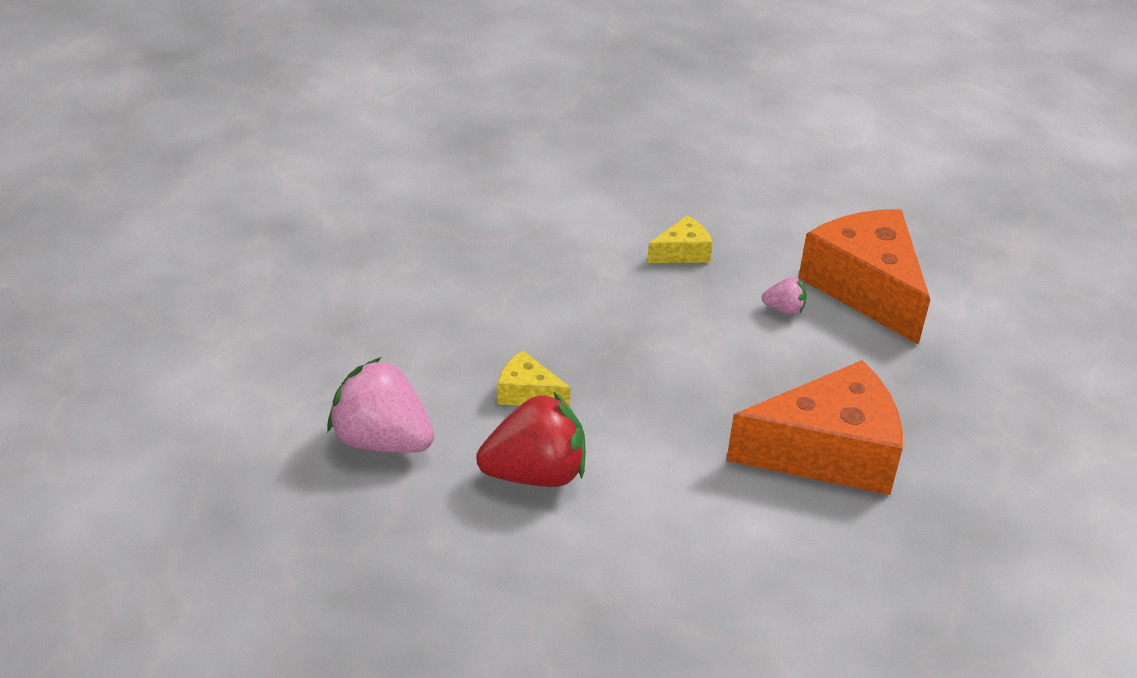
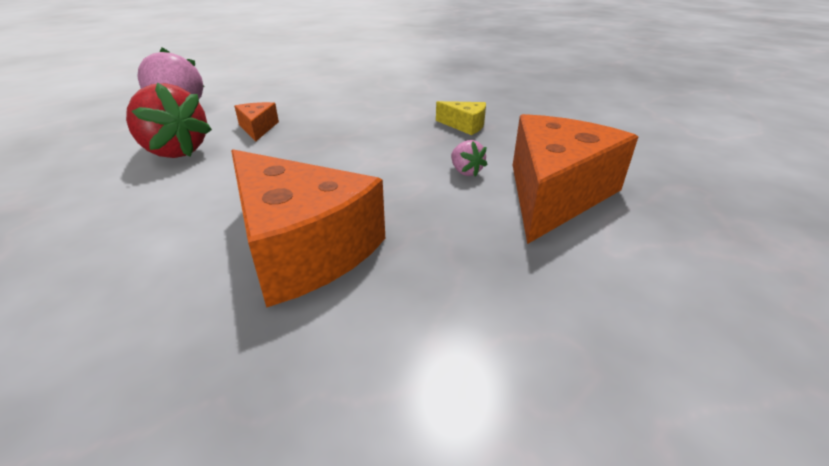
camera: 55 degrees right, 5 degrees down
yellow cheese [498,351,571,406] -> orange cheese [234,102,279,141]

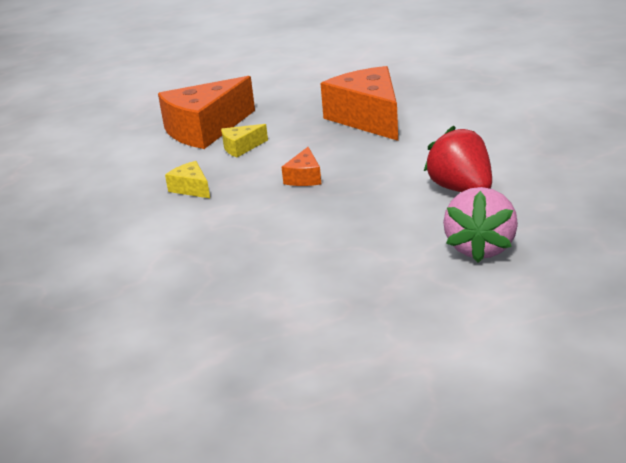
camera: 155 degrees left, 5 degrees down
orange cheese [234,102,279,141] -> orange cheese moved to [282,147,321,186]
pink strawberry [451,140,487,177] -> yellow cheese [221,124,268,157]

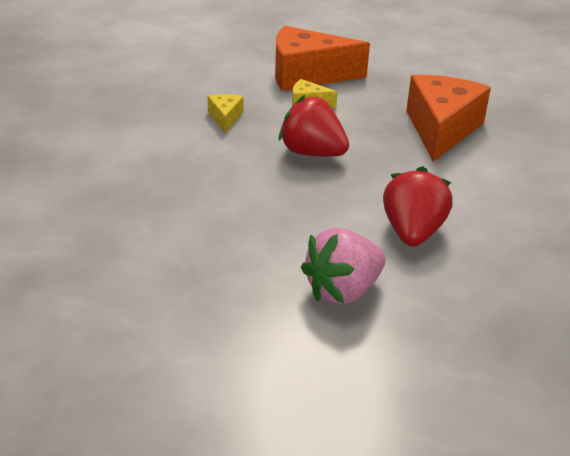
camera: 35 degrees right, 5 degrees up
orange cheese [282,147,321,186] -> red strawberry [279,95,349,157]

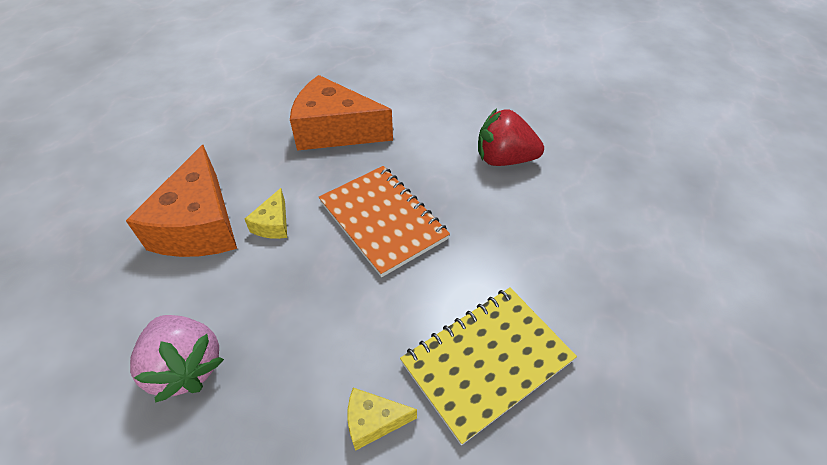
camera: 90 degrees left, 15 degrees up
yellow cheese [208,94,243,133] -> yellow cheese moved to [347,388,417,451]
red strawberry [279,95,349,157] -> orange notebook [319,166,450,277]
pink strawberry [301,228,386,305] -> pink strawberry moved to [130,315,224,403]
none -> yellow notebook [400,287,577,445]

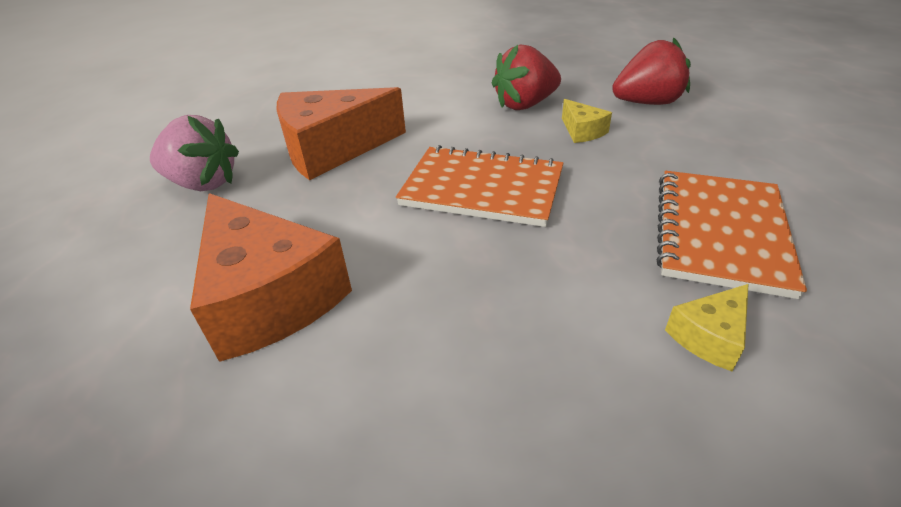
camera: 35 degrees left, 10 degrees down
pink strawberry [130,315,224,403] -> pink strawberry moved to [150,115,239,191]
yellow cheese [245,188,287,239] -> yellow cheese moved to [562,99,612,143]
yellow notebook [400,287,577,445] -> orange notebook [656,171,807,299]
none -> red strawberry [612,37,691,105]

